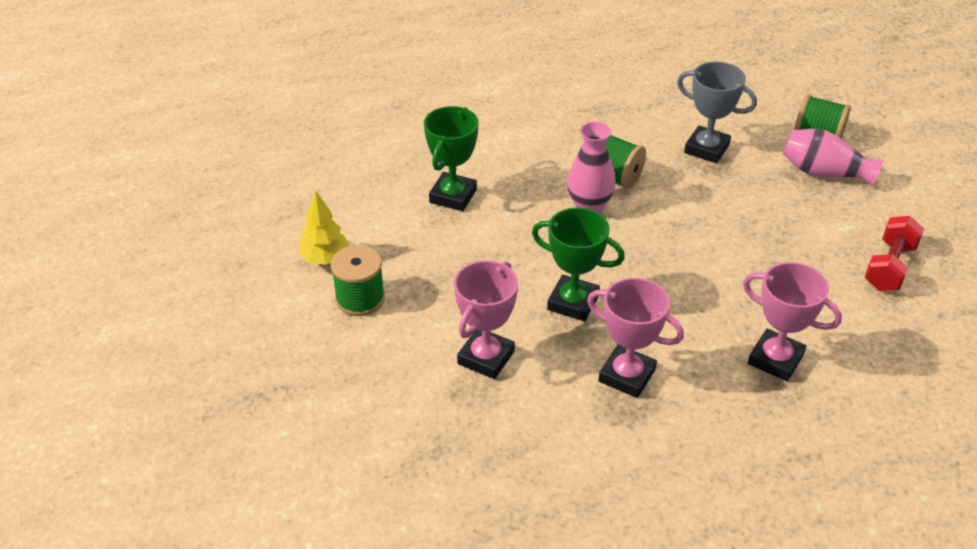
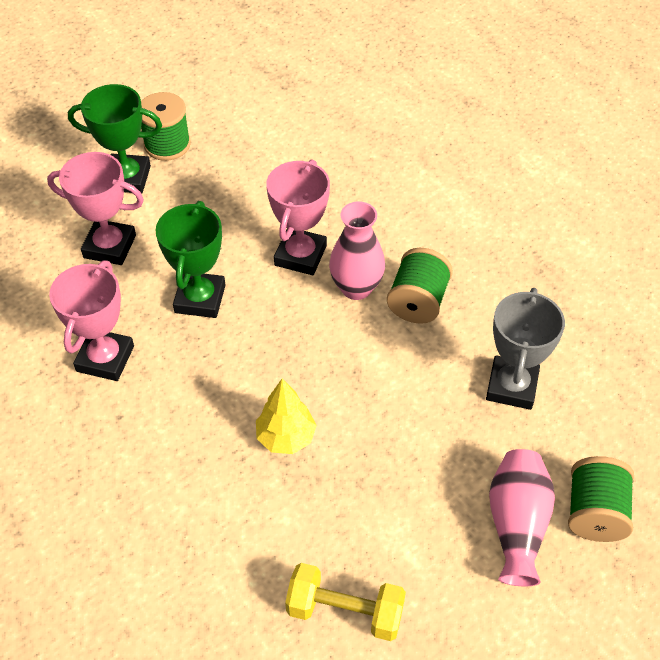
camera: 75 degrees right, 10 degrees up
yellow tree [298,190,349,264] -> yellow tree moved to [256,379,317,454]
green trophy [424,106,479,211] -> green trophy moved to [68,84,162,194]
pink trophy [743,262,842,381] -> pink trophy moved to [266,159,330,275]
red dumbbell [865,216,924,291] -> yellow dumbbell [285,563,406,641]

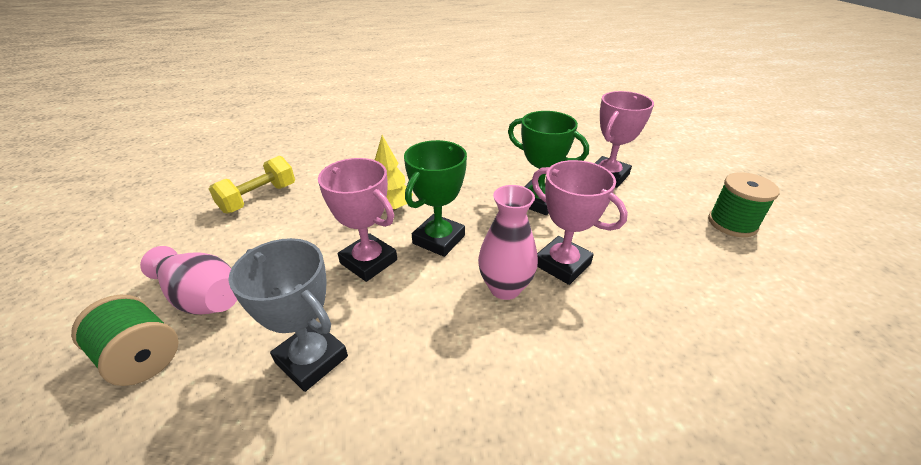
camera: 115 degrees right, 15 degrees down
pink trophy [49,260,134,381] -> pink trophy moved to [318,158,397,282]
green trophy [68,84,162,194] -> green trophy moved to [404,140,467,257]
green spool [387,248,453,324] -> none

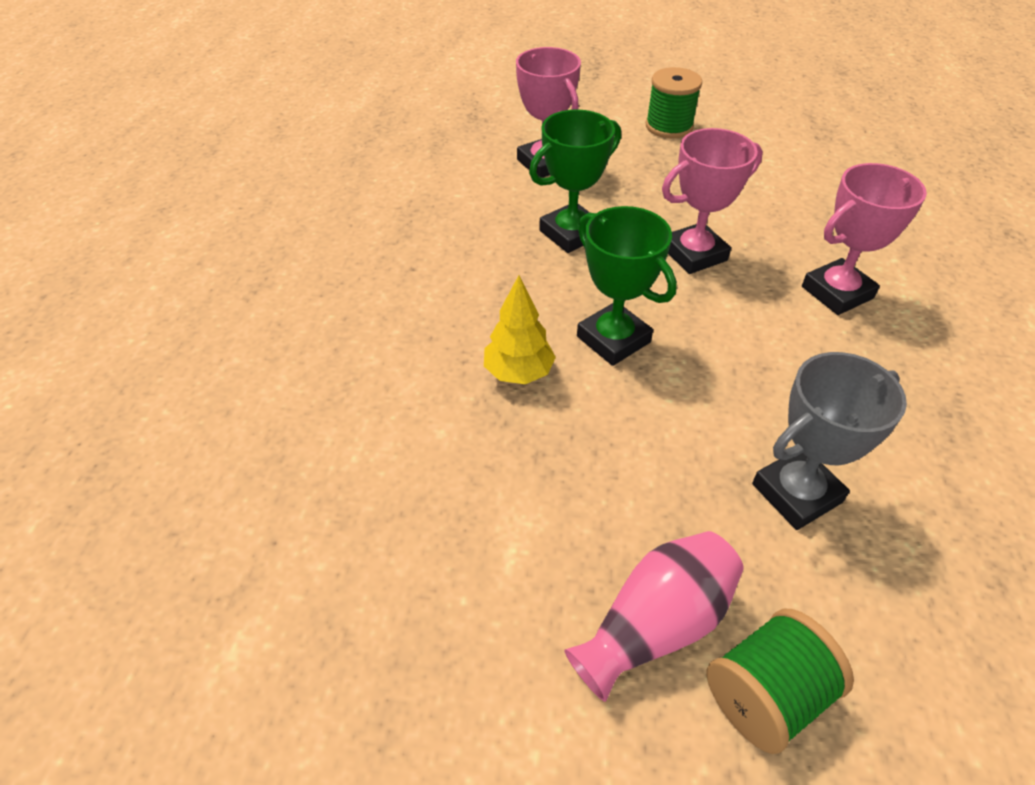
camera: 70 degrees left, 10 degrees up
yellow dumbbell [209,156,295,214] -> none
pink trophy [318,158,397,282] -> pink trophy moved to [802,163,927,315]
pink vase [478,185,538,300] -> none

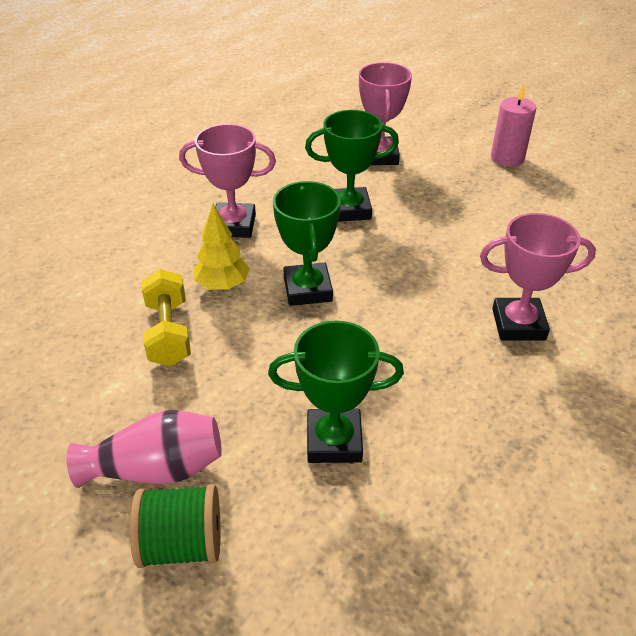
camera: 30 degrees right, 5 degrees down
green spool [646,67,702,139] -> pink candle [491,82,536,167]
pink trophy [662,128,763,274] -> pink trophy moved to [179,124,276,238]
grey trophy [752,352,907,530] -> green trophy [268,321,404,463]
none -> yellow dumbbell [141,269,191,366]

